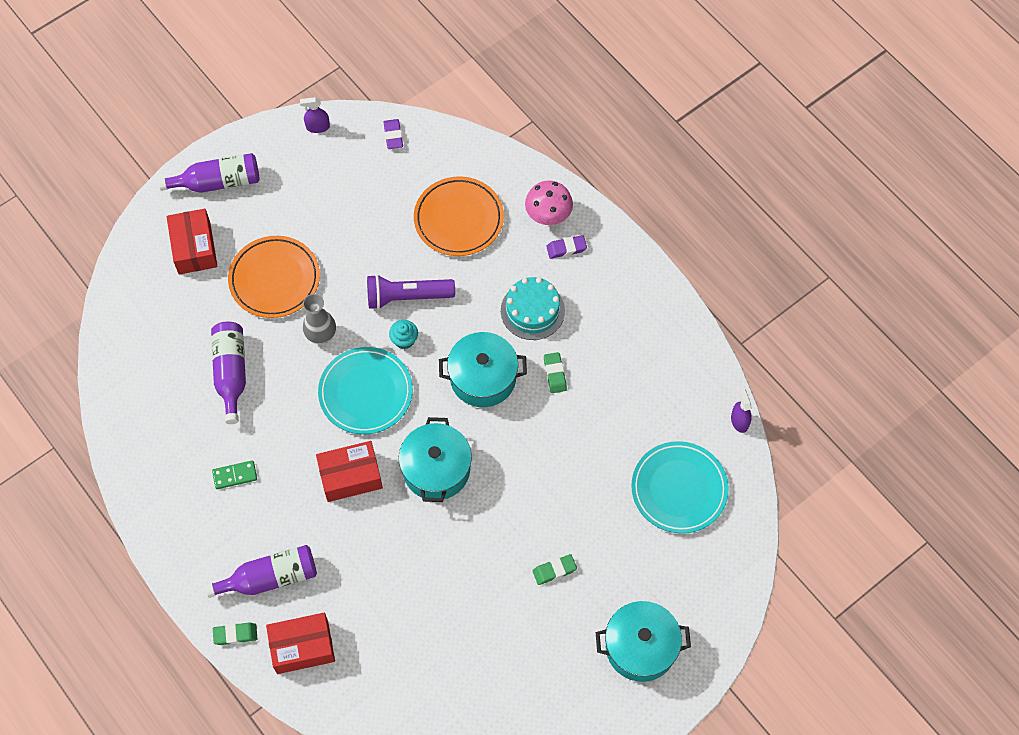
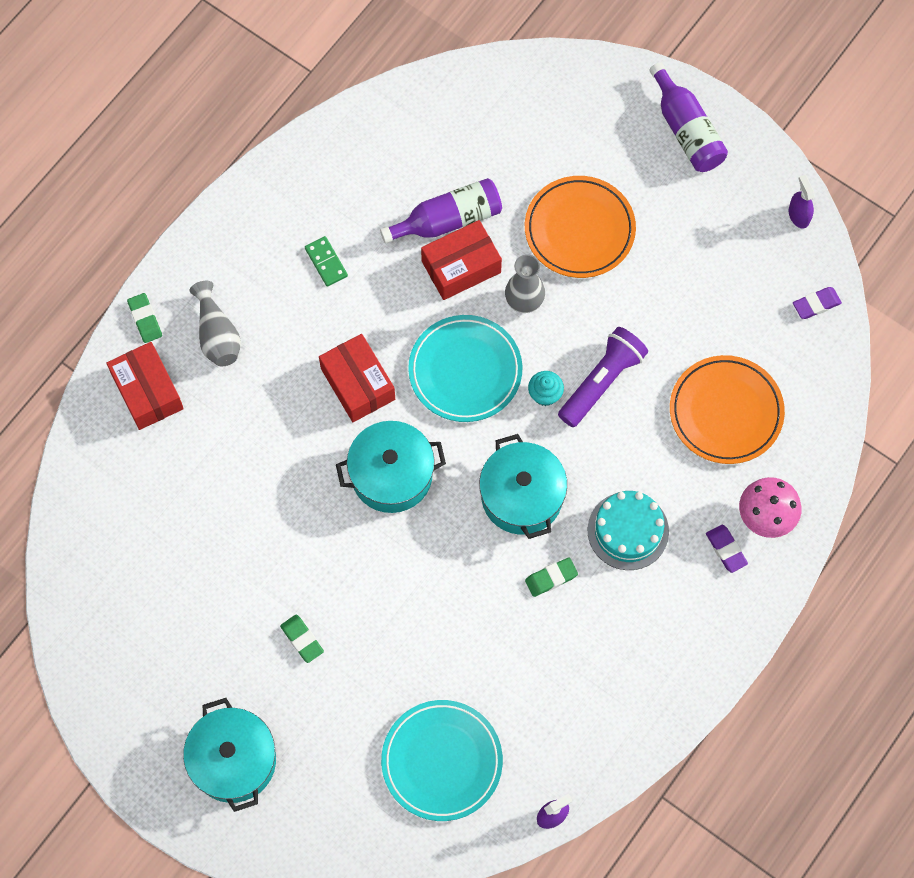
camera: 75 degrees right, 5 degrees up
red box [167,209,218,275] -> red box moved to [421,220,502,300]
purple bottle [205,545,317,598] -> grey vase [189,281,241,367]
purple flashlight [367,274,455,310] -> purple flashlight turned 60 degrees clockwise [558,327,648,427]

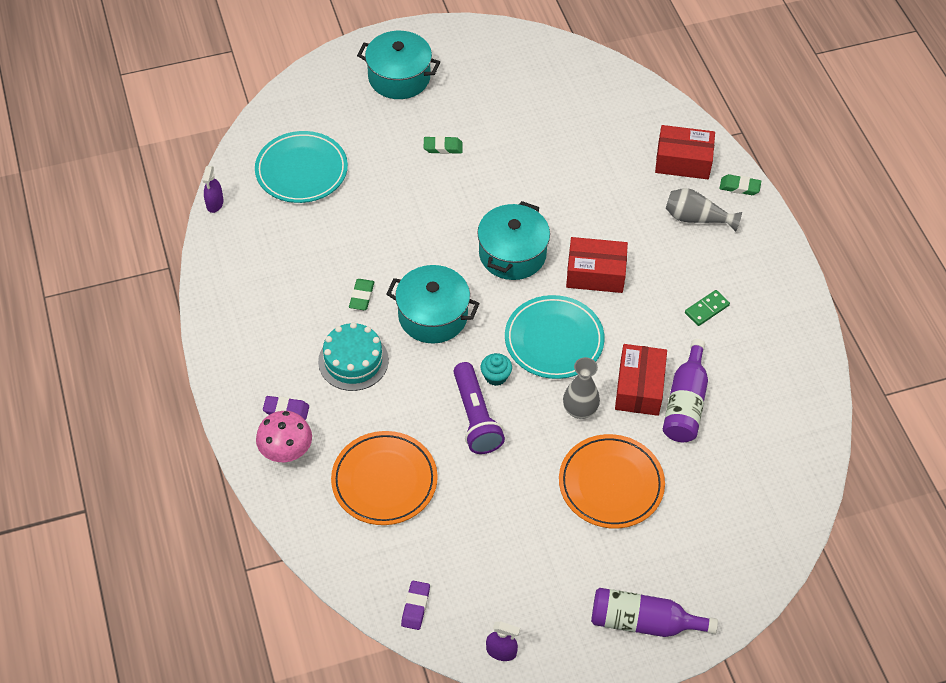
camera: 125 degrees right, 15 degrees down
green domino [305,236,348,287] -> green domino turned 45 degrees counterclockwise [685,290,730,326]

